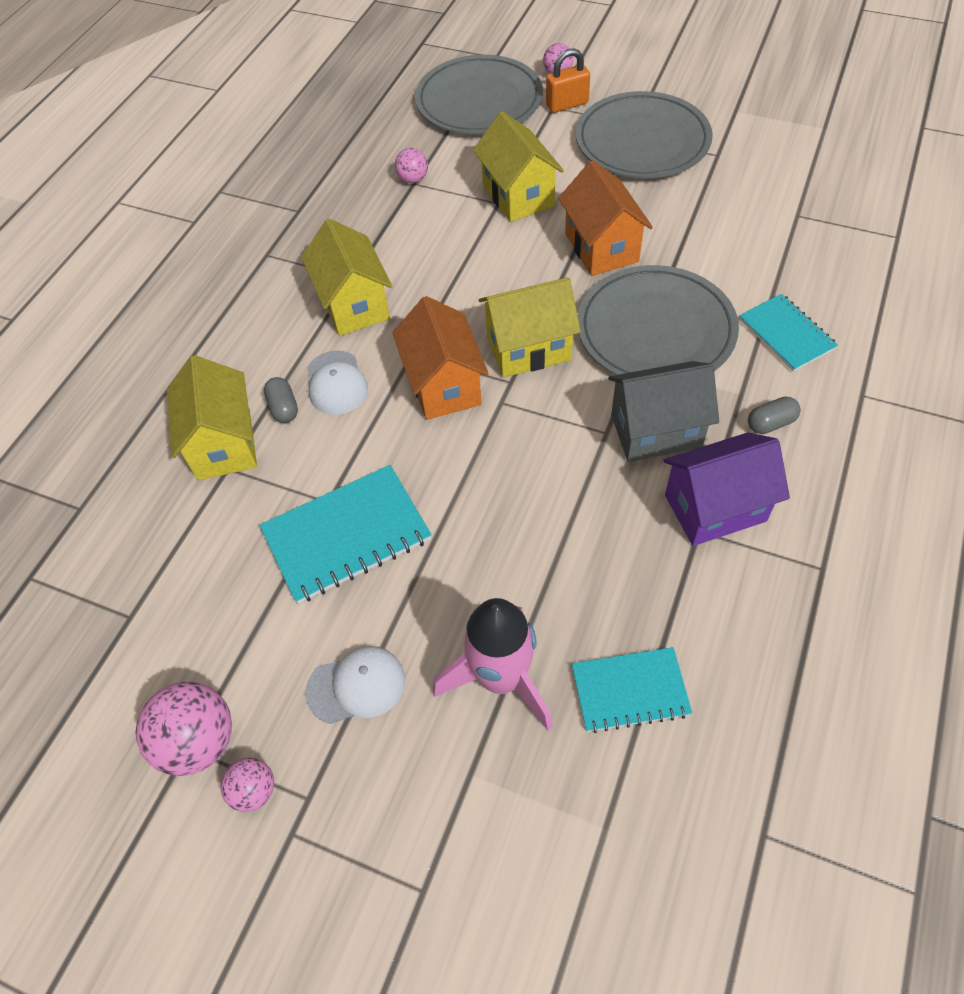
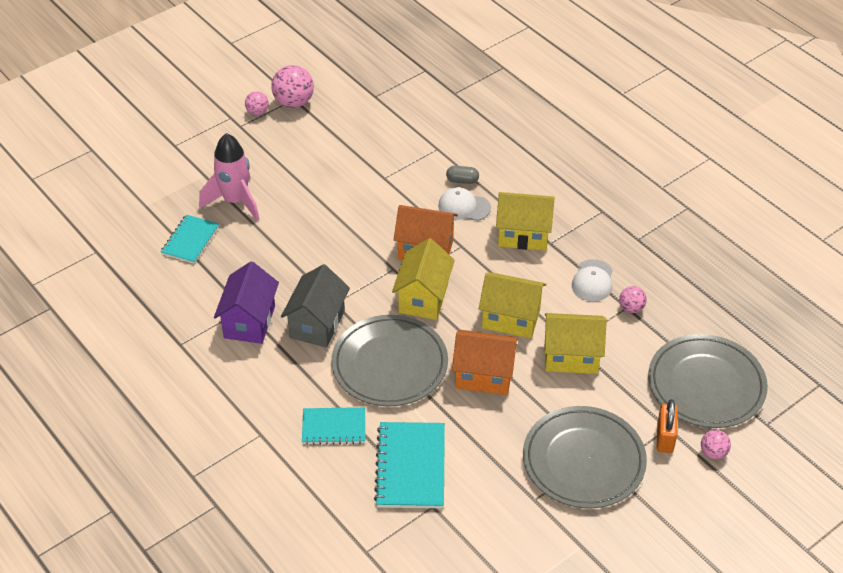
camera: 115 degrees right, 10 degrees down
yellow house [167,355,257,481] -> yellow house moved to [479,272,546,338]
turquoise notebook [260,465,431,604] -> turquoise notebook moved to [374,422,445,508]
white cap [305,646,405,724] -> white cap moved to [572,259,613,301]
grey capsule [748,397,801,434] -> none

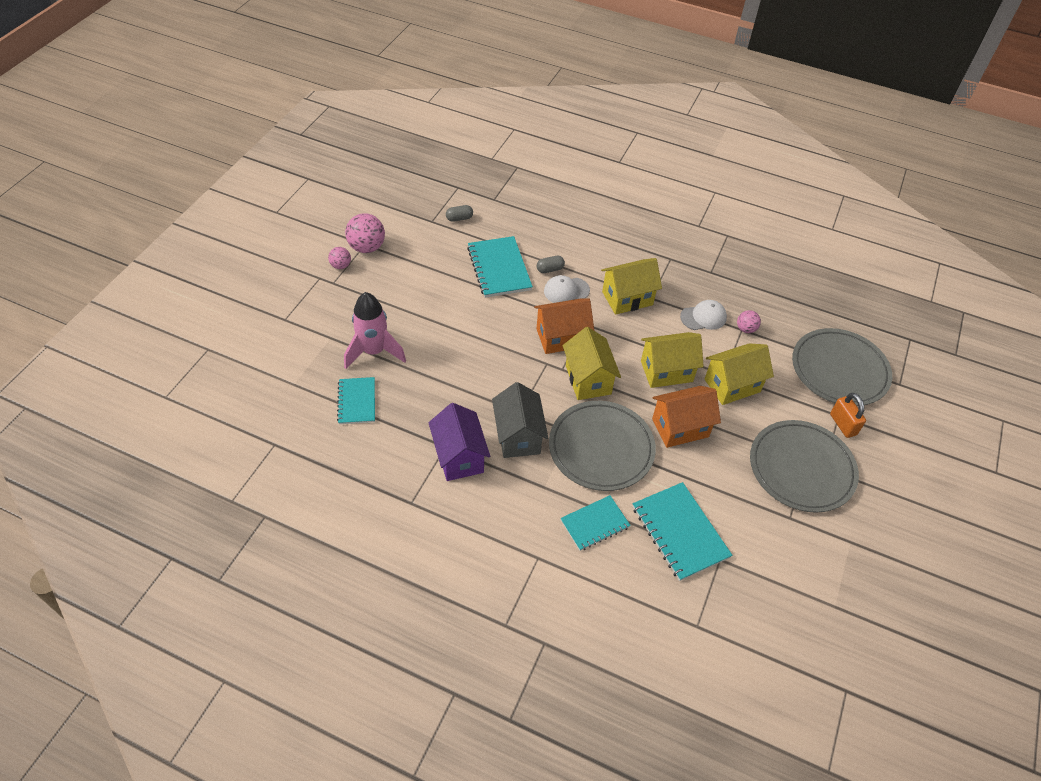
camera: 30 degrees left, 5 degrees up
white cap [572,259,613,301] -> white cap turned 90 degrees counterclockwise [680,300,727,330]
pink ball [701,430,731,459] -> none
none -> grey capsule [446,205,473,222]
none -> turquoise notebook [467,236,533,298]

